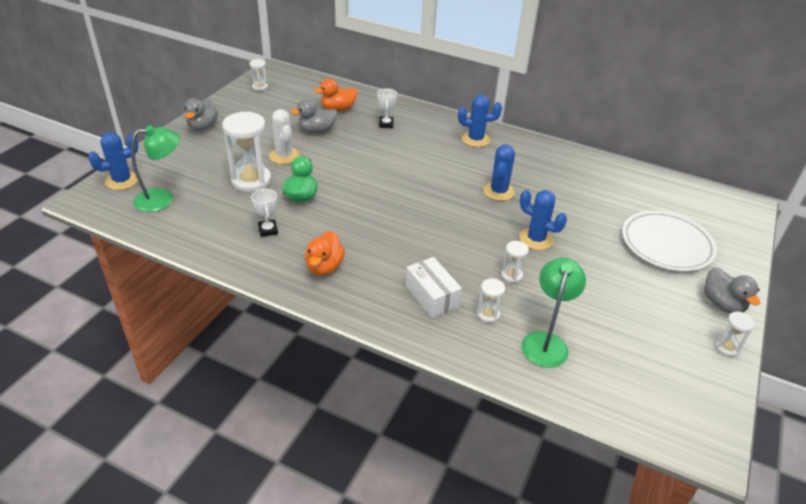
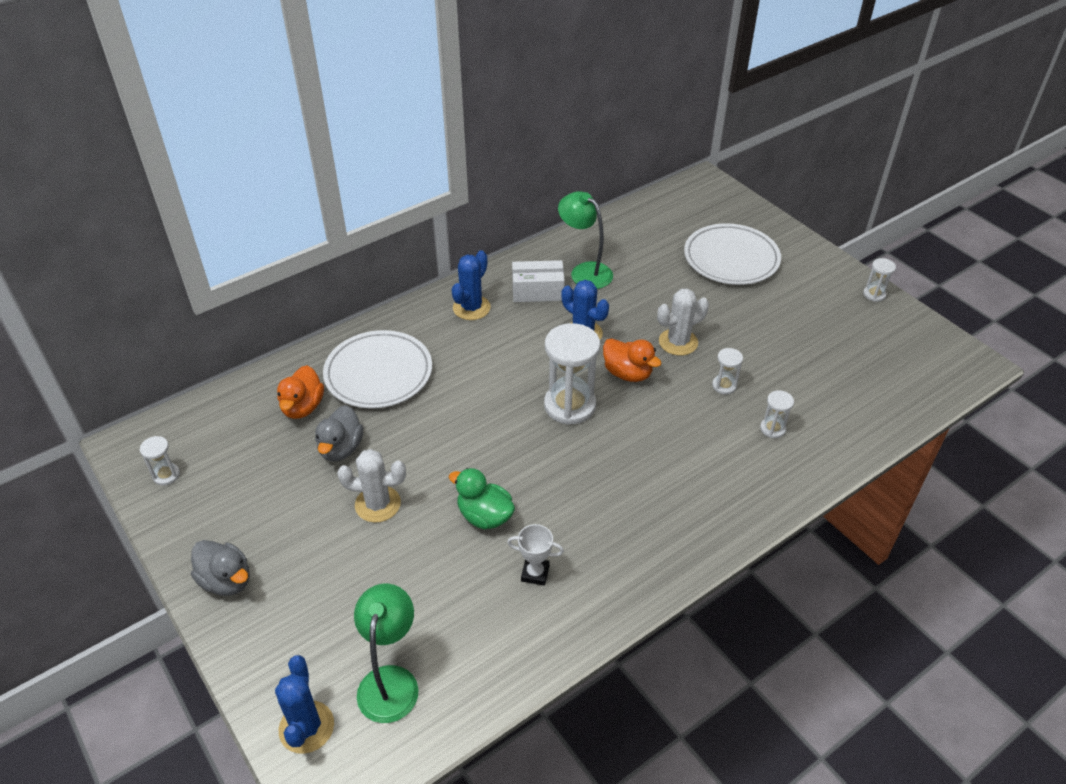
camera: 60 degrees left, 5 degrees up
white hourglass [222,112,271,192] -> white hourglass moved to [544,323,600,425]
orange duck [305,231,345,275] -> orange duck moved to [603,338,661,382]
white trophy [377,88,397,128] -> white plate [323,330,432,408]
white box [405,257,462,318] -> white box moved to [512,260,565,302]
blue cactus [519,190,567,250] -> white cactus [657,288,709,356]
green lamp [521,258,586,368] -> green lamp moved to [558,191,613,289]
grey duck [704,267,760,313] -> none

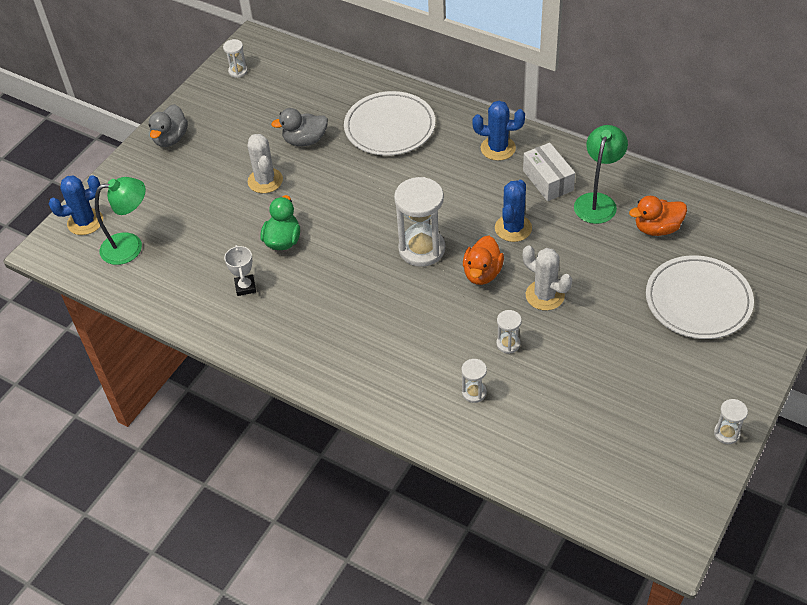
camera: 70 degrees right, 5 degrees up
orange duck [277,365,324,419] -> orange duck moved to [629,196,687,236]

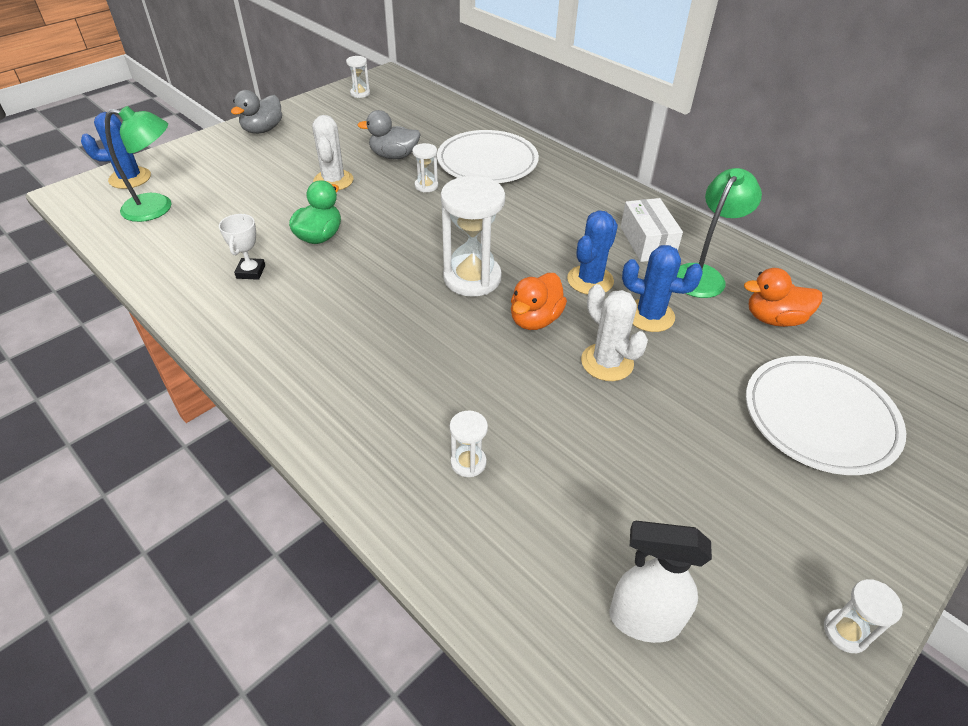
camera: 10 degrees right, 5 degrees down
blue cactus [472,101,525,161] -> blue cactus moved to [622,245,703,332]
white hourglass [496,310,522,354] -> white hourglass moved to [412,143,438,192]
none -> white spray bottle [609,521,712,643]

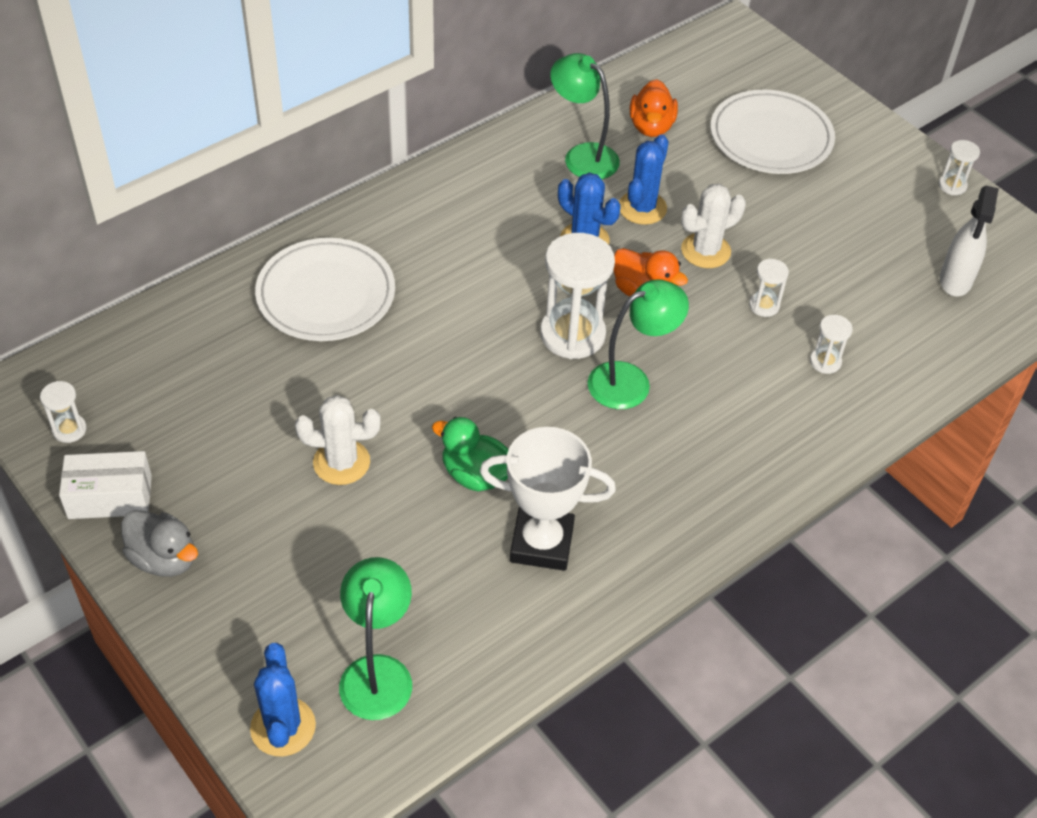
camera: 85 degrees left, 5 degrees up
white trophy [219,214,265,280] -> white trophy [480,427,616,571], size x1.92
grey duck [357,110,421,159] -> none
white hourglass [412,143,438,192] -> white hourglass moved to [749,259,789,317]
white box [621,198,683,262] -> white box moved to [59,451,152,519]
none -> green lamp [587,279,689,409]

